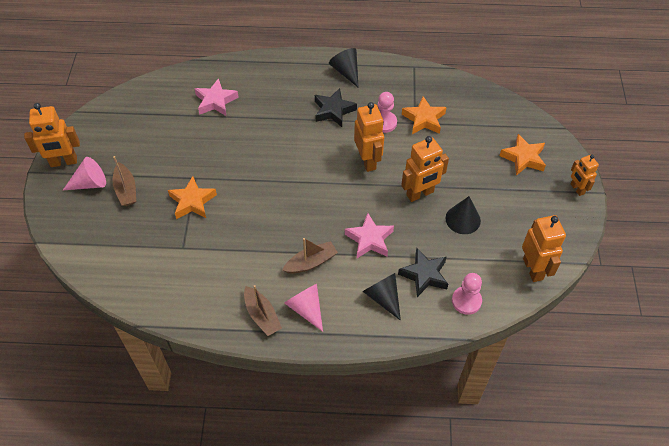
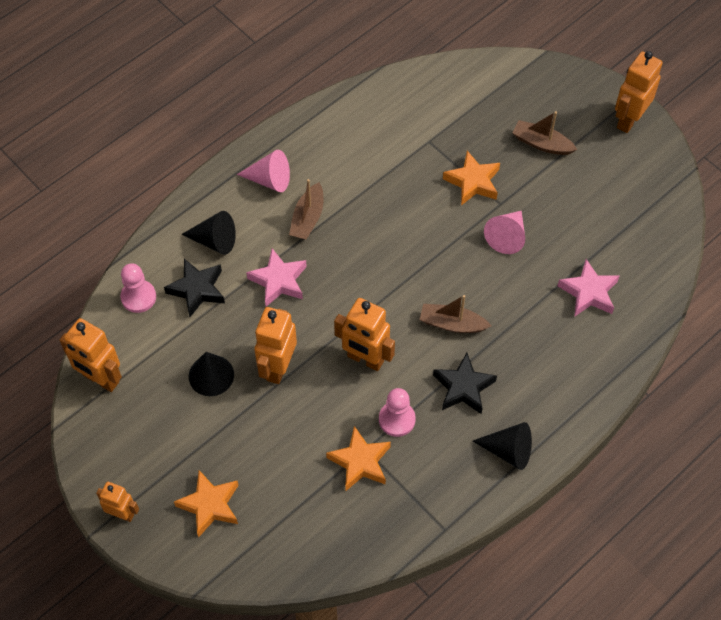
camera: 135 degrees right, 5 degrees up
pink cone [63,157,106,190] -> pink cone moved to [484,211,525,254]
brown boat [244,285,282,336] -> brown boat moved to [420,295,491,333]

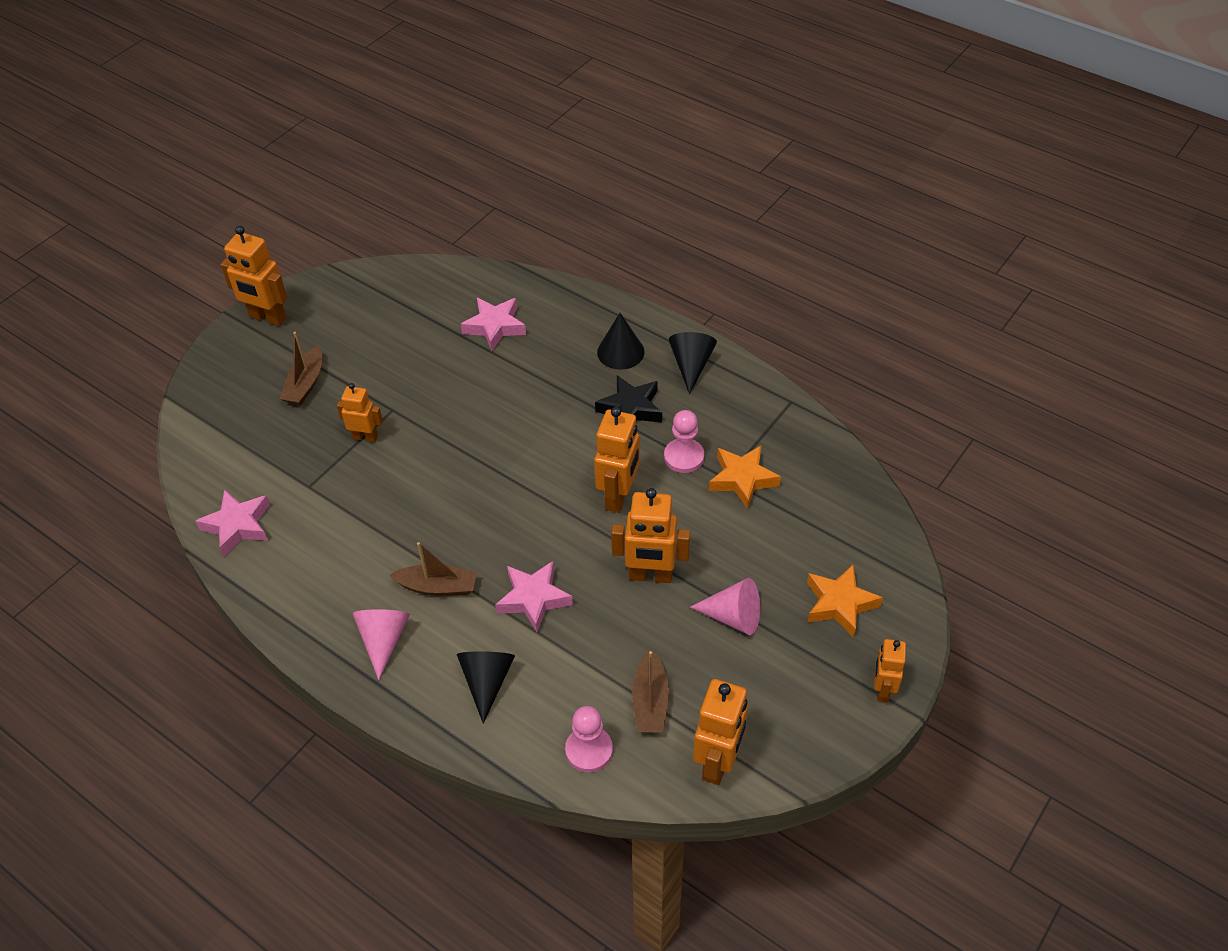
camera: 100 degrees left, 10 degrees down
black star [164,259,225,317] -> none
black cone [189,352,234,396] -> black cone moved to [597,313,645,370]
brown boat [420,295,491,333] -> brown boat moved to [632,650,669,733]
orange star [443,151,500,206] -> orange robot [337,383,383,442]
pink cone [484,211,525,254] -> pink cone moved to [690,578,760,635]
none -> pink star [195,489,270,556]

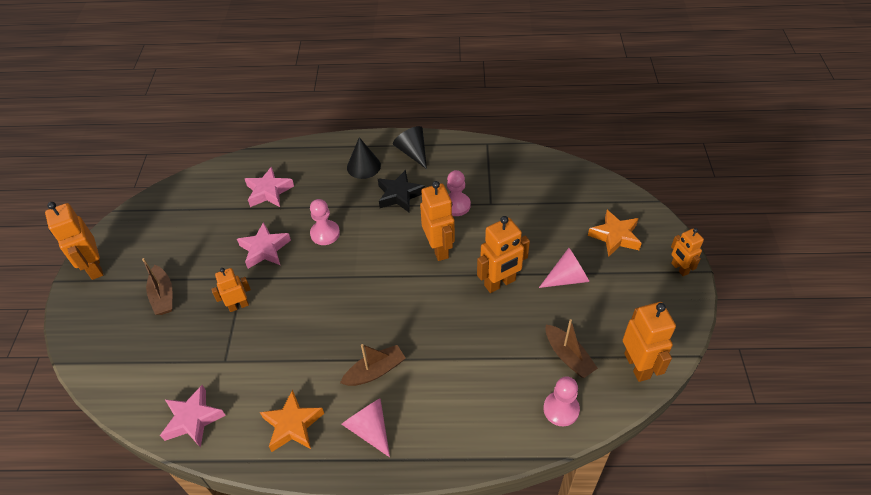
camera: 35 degrees left, 0 degrees up
orange robot [221,226,287,326] -> orange robot turned 75 degrees clockwise [45,202,103,280]
black cone [457,651,515,724] -> none
pink star [495,561,573,632] -> pink star moved to [237,222,291,269]
orange star [709,446,781,509] -> orange star moved to [260,389,324,452]
none -> pink pawn [310,199,340,245]

